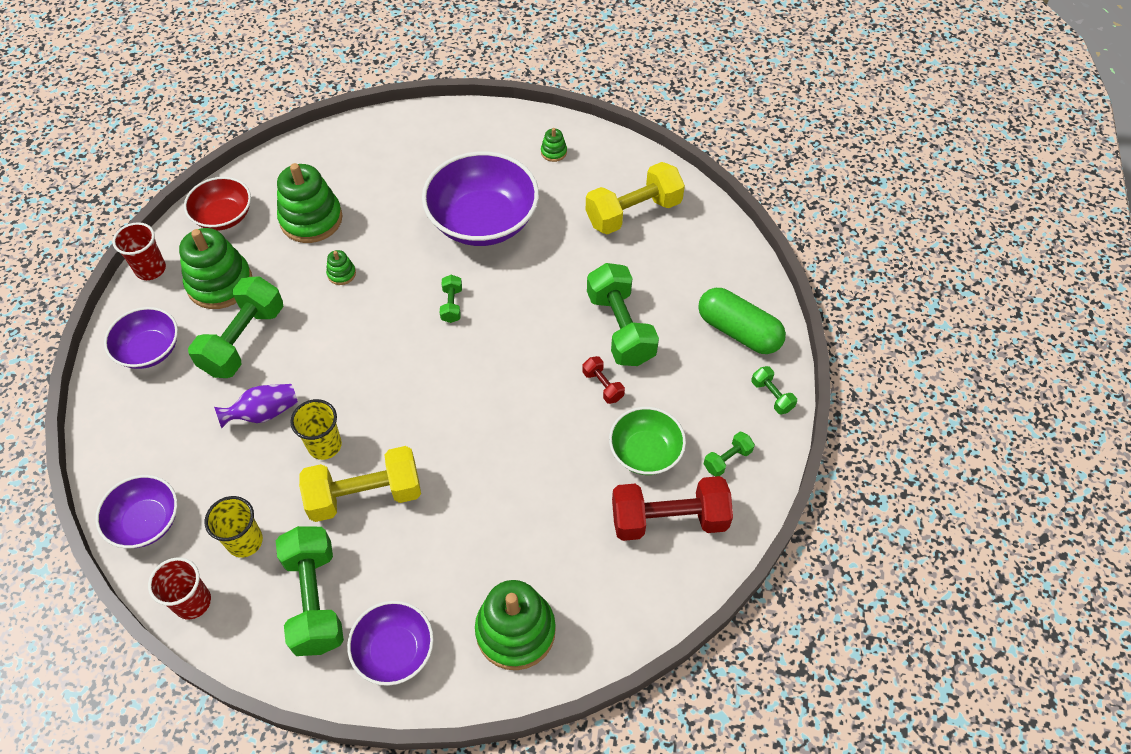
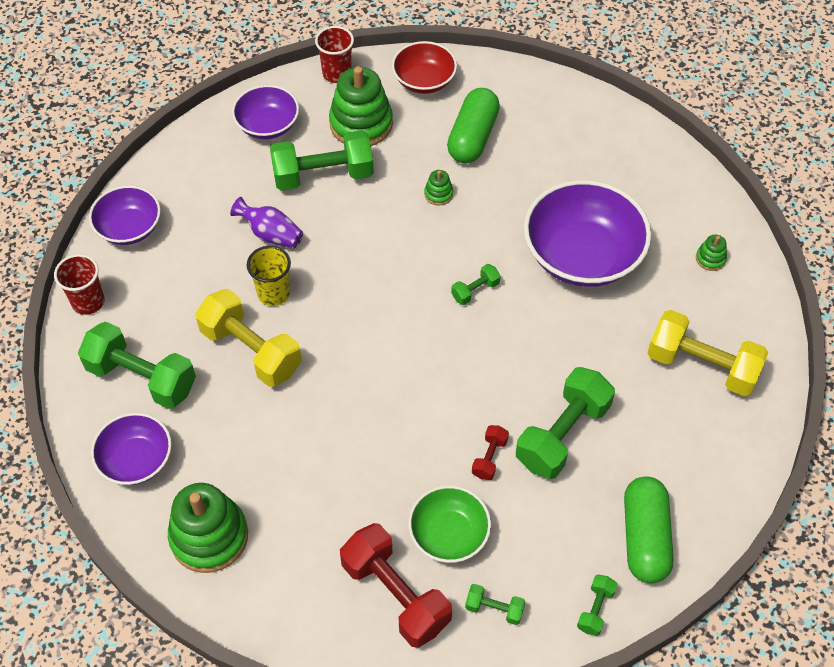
camera: 55 degrees right, 0 degrees up
yellow cup [205,496,263,558] -> none
green dumbbell [276,526,344,656] -> green dumbbell turned 75 degrees clockwise [78,322,196,409]
green stacking toy [277,163,343,243] -> green capsule [447,88,500,163]

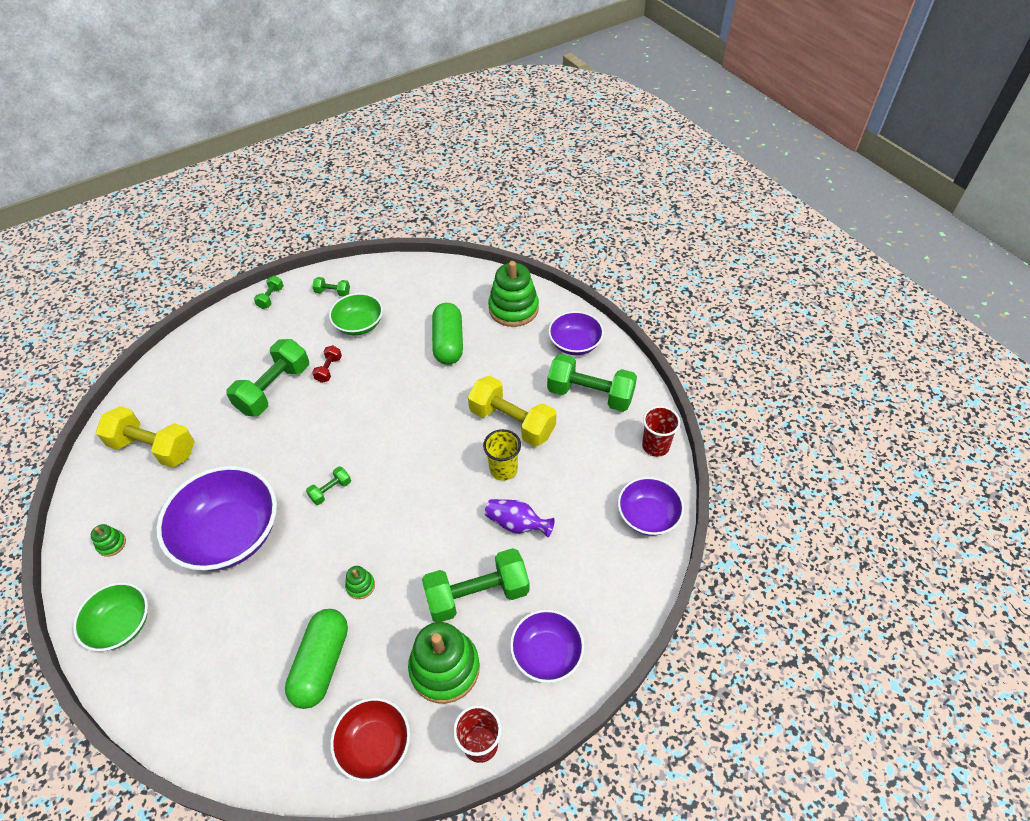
camera: 175 degrees right, 5 degrees down
red dumbbell [340,523,452,648] -> none
green capsule [624,476,674,583] -> green capsule moved to [432,303,463,365]
none -> green bowl [73,582,148,651]

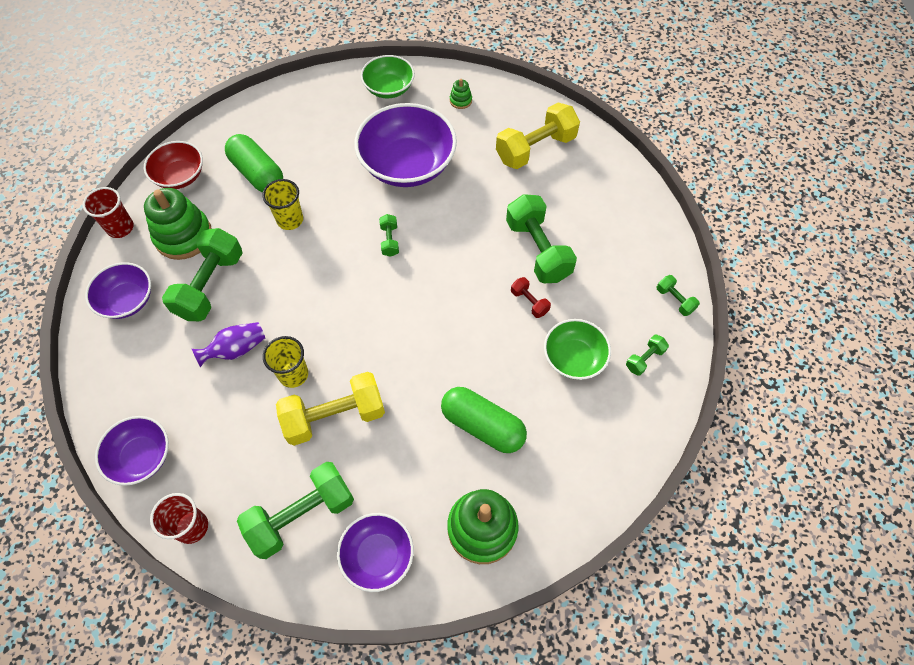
camera: 125 degrees right, 10 degrees up
green stacking toy [345,566,375,599] -> yellow cup [262,179,303,230]

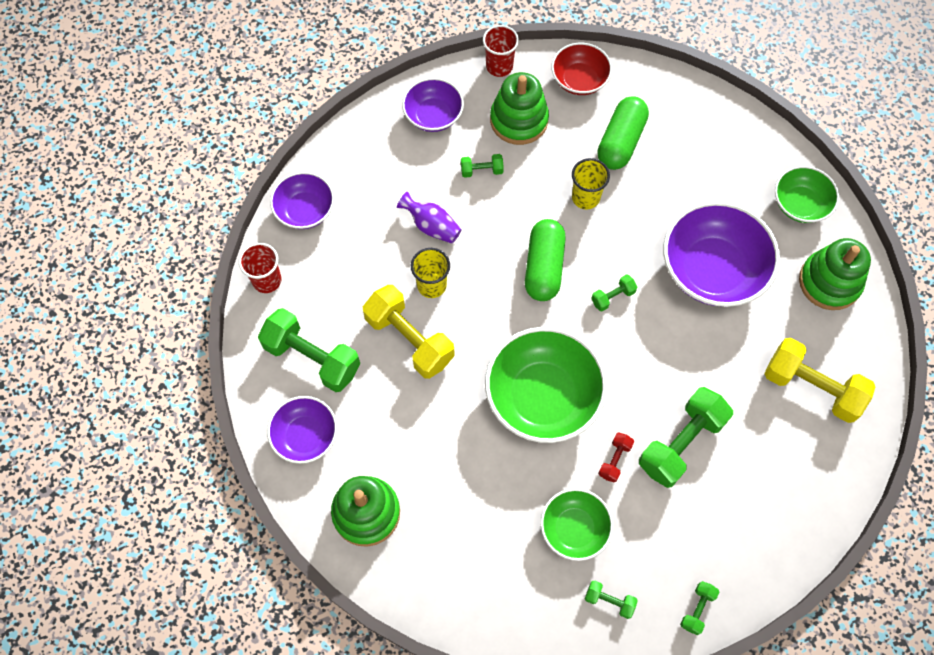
camera: 65 degrees right, 5 degrees up
green dumbbell [162,228,243,321] -> green dumbbell [461,154,504,178], size x0.46
green capsule [441,387,527,453] -> green capsule moved to [525,219,566,301]
green stacking toy [450,79,472,109] -> green stacking toy [799,238,871,310], size x2.27
none -> green bowl [485,327,607,443]

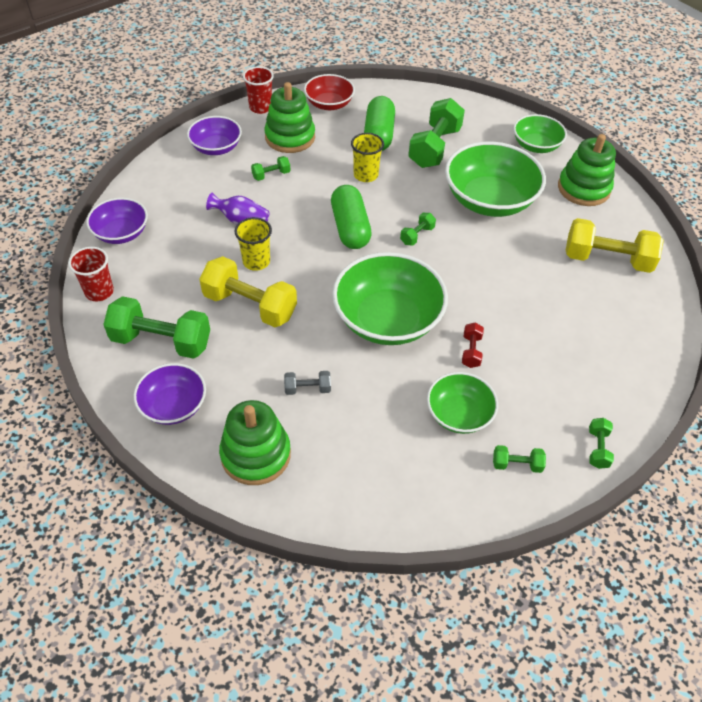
camera: 20 degrees left, 15 degrees down
green dumbbell [639,387,733,488] -> green dumbbell moved to [408,98,465,168]
purple bowl [663,201,780,307] -> green bowl [445,142,546,217]
none -> grey dumbbell [284,371,331,395]

